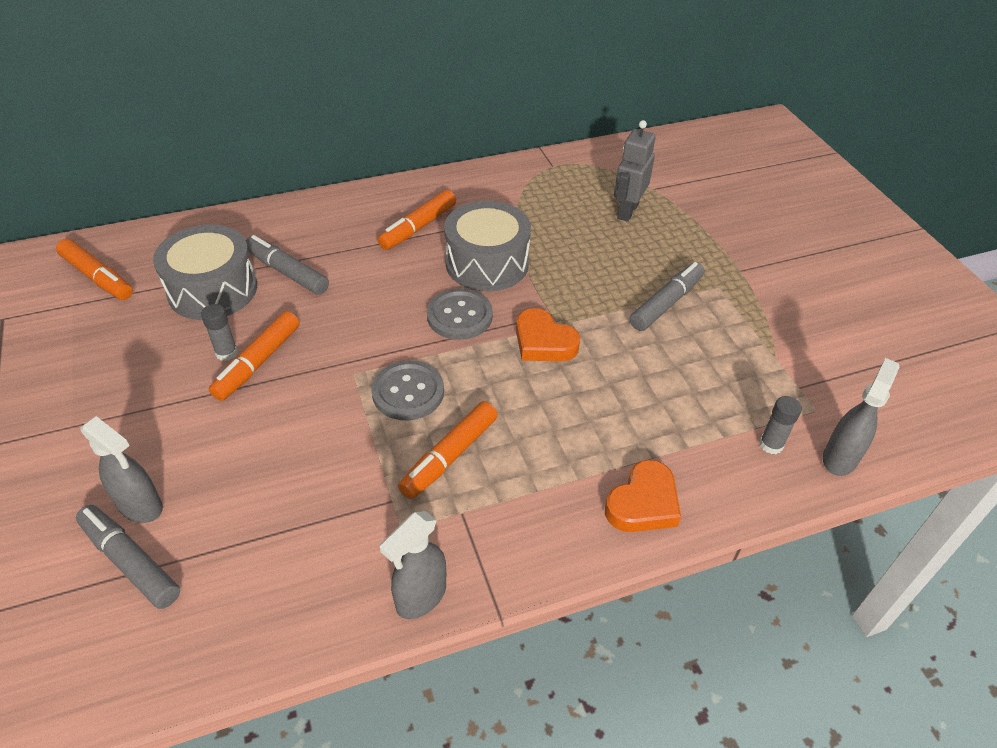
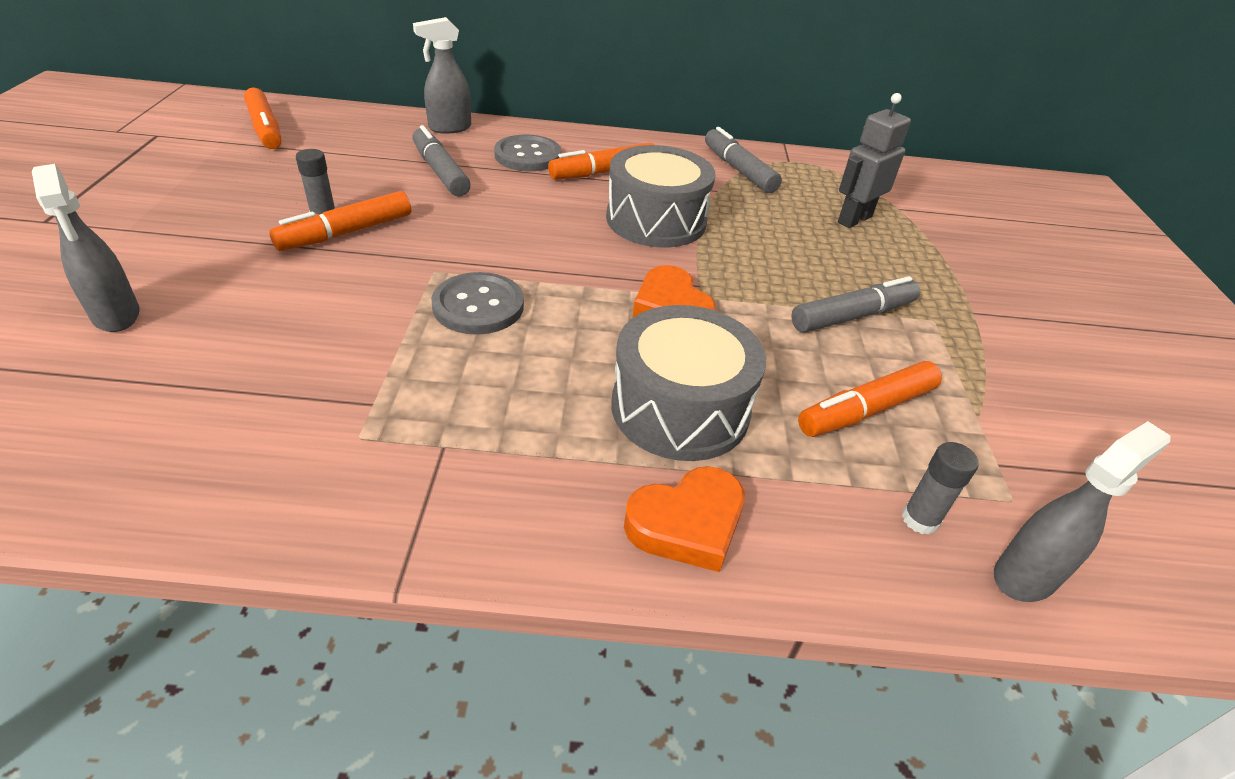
camera: 20 degrees right, 5 degrees down
grey marker [76,505,180,609] -> grey marker moved to [705,127,782,193]
grey drum [153,225,257,320] -> grey drum moved to [611,305,766,461]
grey spray bottle [380,511,446,619] -> grey spray bottle moved to [413,17,471,134]
orange marker [398,401,498,499] -> orange marker moved to [798,361,942,437]
grey button [427,289,493,340] -> grey button moved to [494,135,561,171]

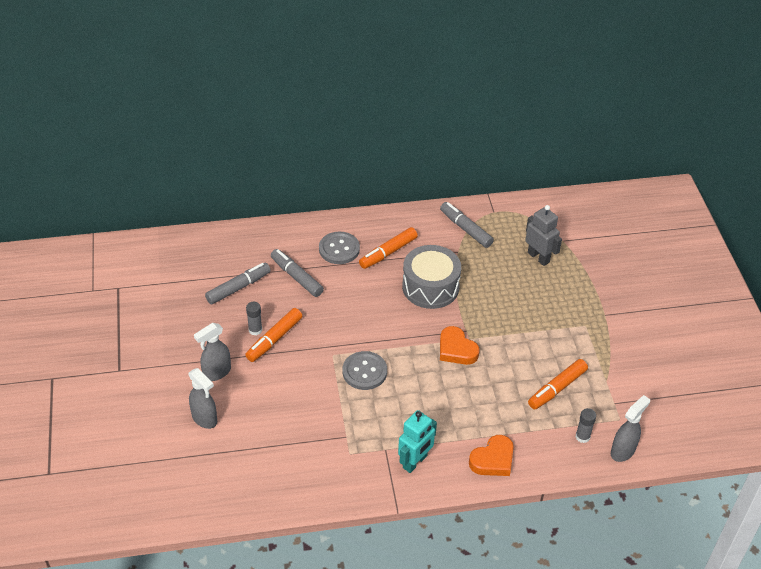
camera: 10 degrees left, 5 degrees up
orange marker [244,88,282,149] -> none
grey spray bottle [413,17,471,134] -> grey spray bottle moved to [194,323,231,381]
grey drum [611,305,766,461] -> none
grey marker [791,276,920,332] -> grey marker moved to [205,263,271,305]
grey robot [838,93,911,228] -> grey robot turned 105 degrees clockwise [525,205,562,266]
none -> turquoise robot [398,410,437,473]

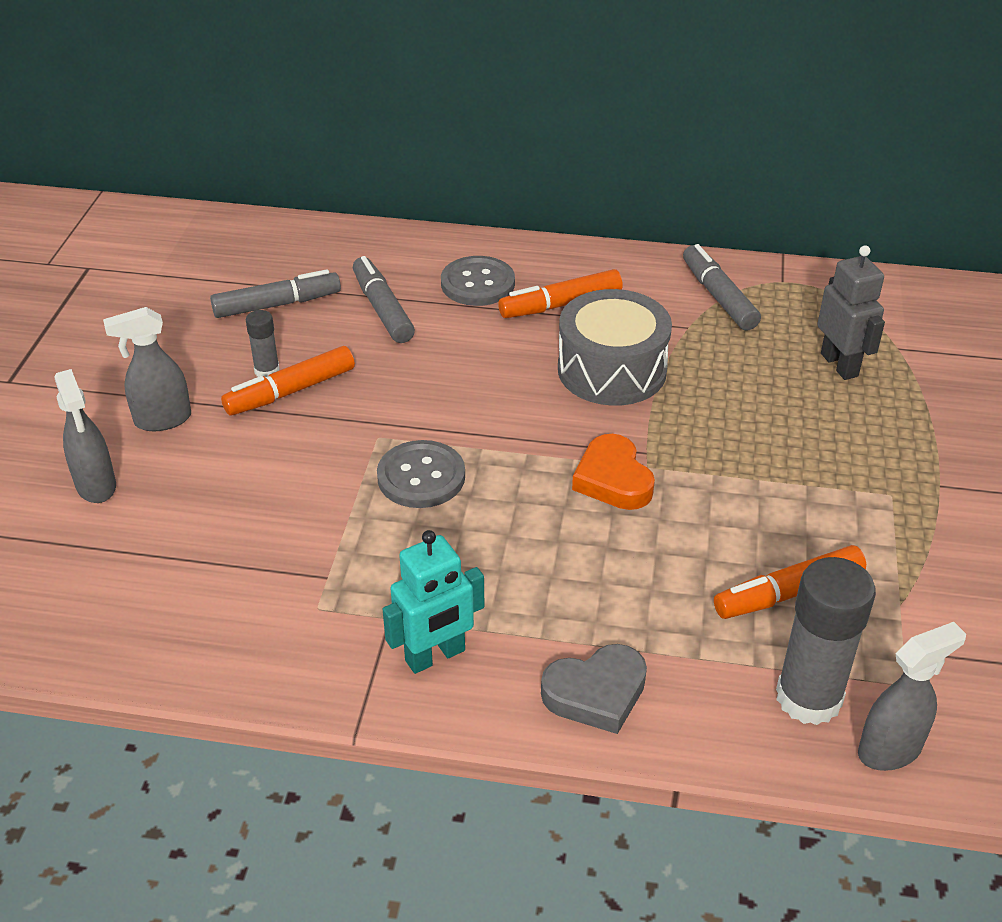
camera: 20 degrees right, 5 degrees down
orange heart [469,435,514,476] -> grey heart [541,644,647,734]
grey glue stick [576,408,596,443] -> grey glue stick [776,557,876,725], size x2.01

